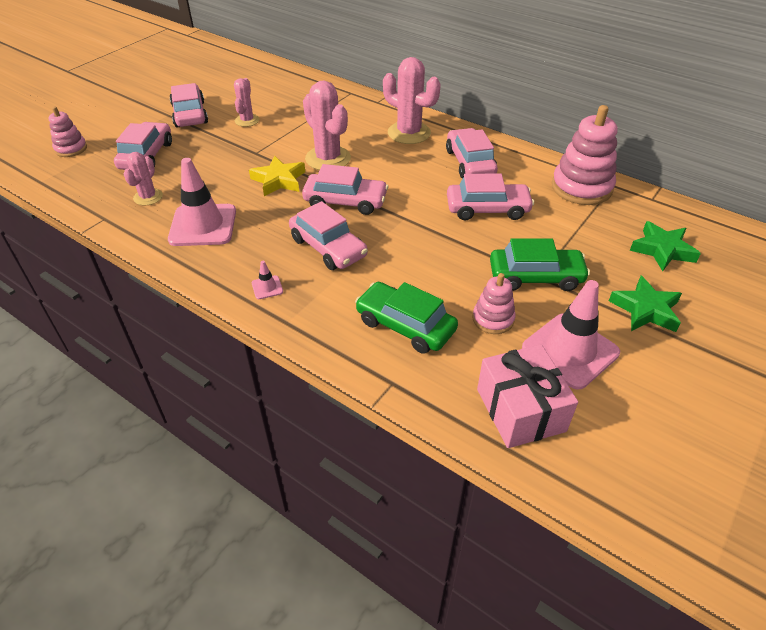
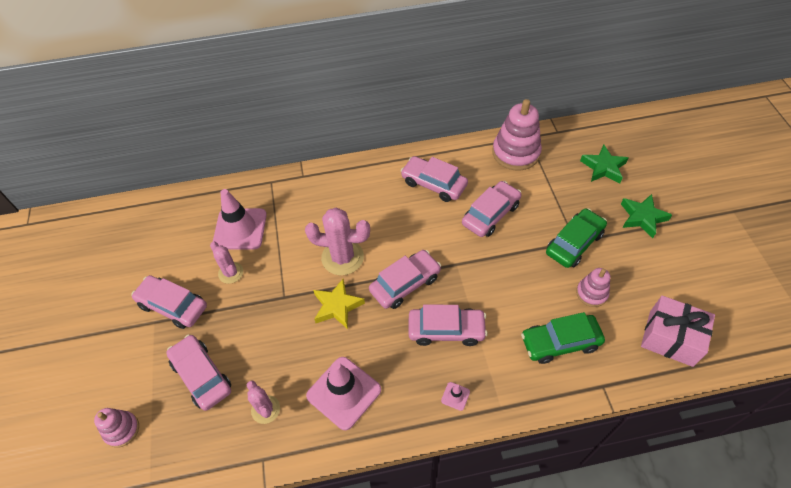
camera: 45 degrees left, 10 degrees up
pink cactus [383,57,441,144] -> none
pink traffic cone [522,280,620,390] -> pink traffic cone moved to [213,189,267,250]

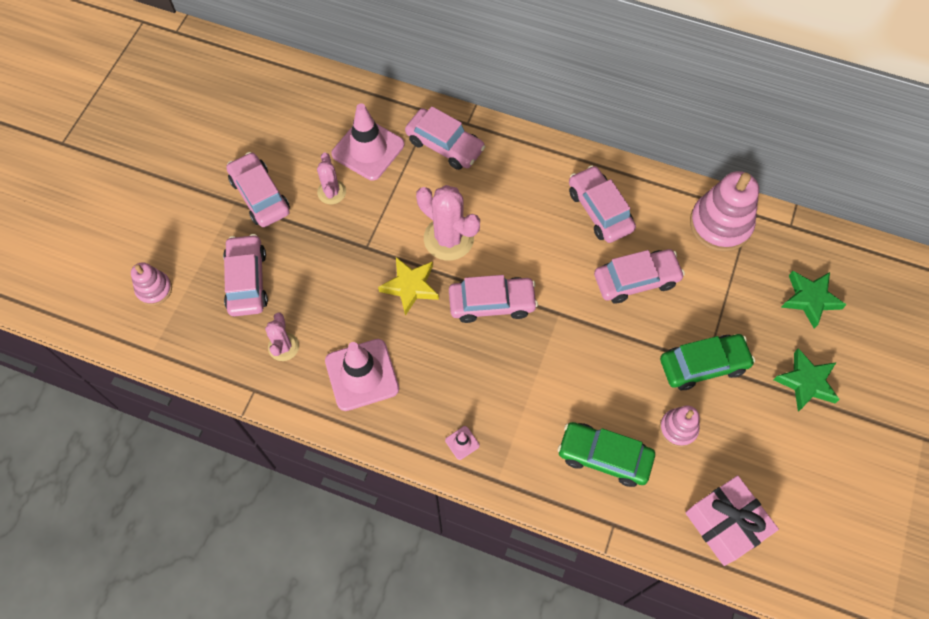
camera: 30 degrees right, 10 degrees up
pink car [408,305,487,346] -> pink car moved to [405,106,485,170]

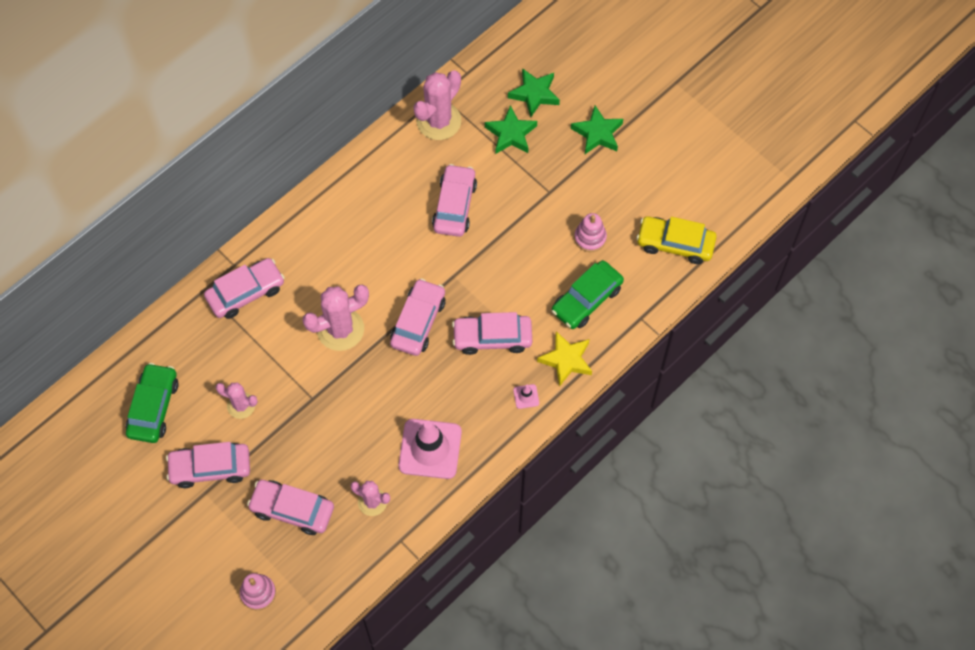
camera: 65 degrees left, 0 degrees up
pink traffic cone [332,103,404,181] -> none
yellow star [378,257,439,316] -> yellow star moved to [537,331,592,387]
pink car [569,165,636,243] -> pink car moved to [452,312,532,355]
green car [660,334,755,390] -> green car moved to [126,363,179,443]
pink gift [685,475,779,566] -> yellow car [636,216,717,264]
pink stacking toy [690,171,759,252] -> pink cactus [413,70,461,140]
none -> green star [485,105,537,154]

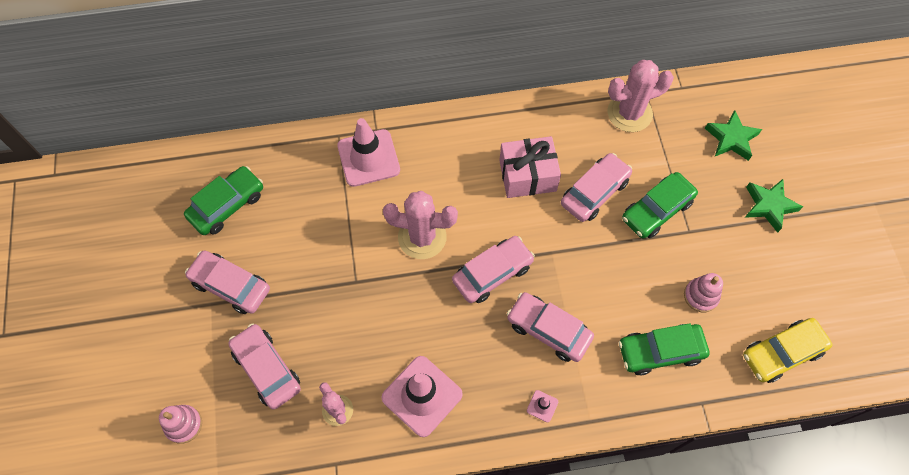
camera: 35 degrees right, 0 degrees up
pink car [204,258,285,319] -> pink traffic cone [337,118,400,187]
pink cactus [216,382,258,419] -> none
green star [485,105,537,154] -> none
yellow star [537,331,592,387] -> none
yellow car [636,216,717,264] -> yellow car turned 75 degrees counterclockwise [743,318,832,383]
none -> pink gift [499,136,561,198]
none -> green car [622,172,698,239]

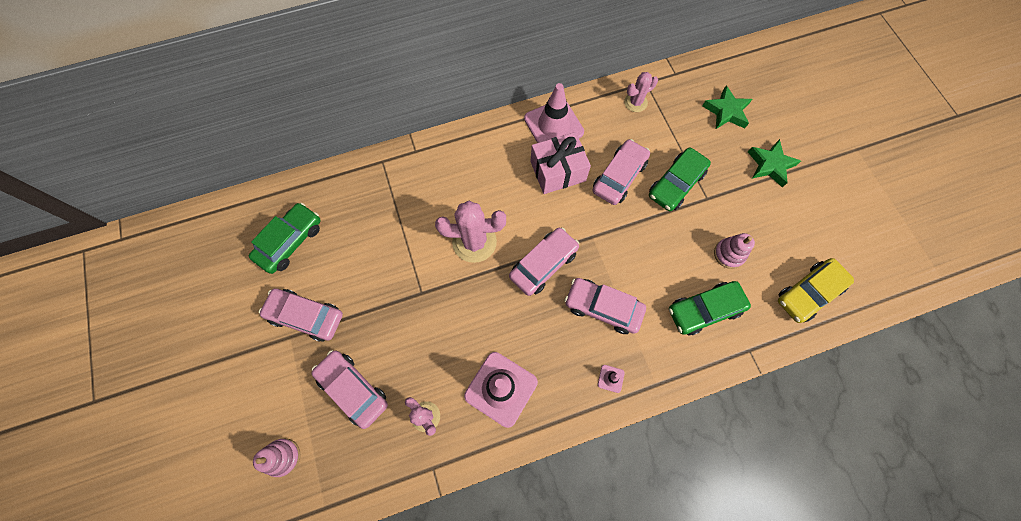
camera: 10 degrees left, 5 degrees up
pink traffic cone [337,118,400,187] -> pink traffic cone moved to [524,83,584,143]
pink cactus [608,60,674,132] -> pink cactus [624,72,658,112], size x0.59

